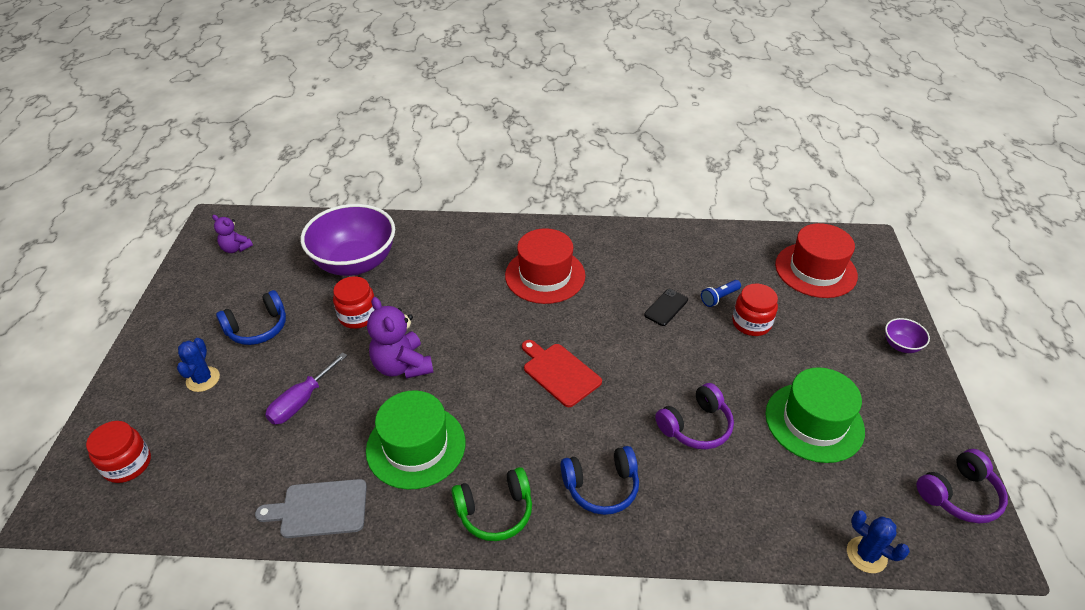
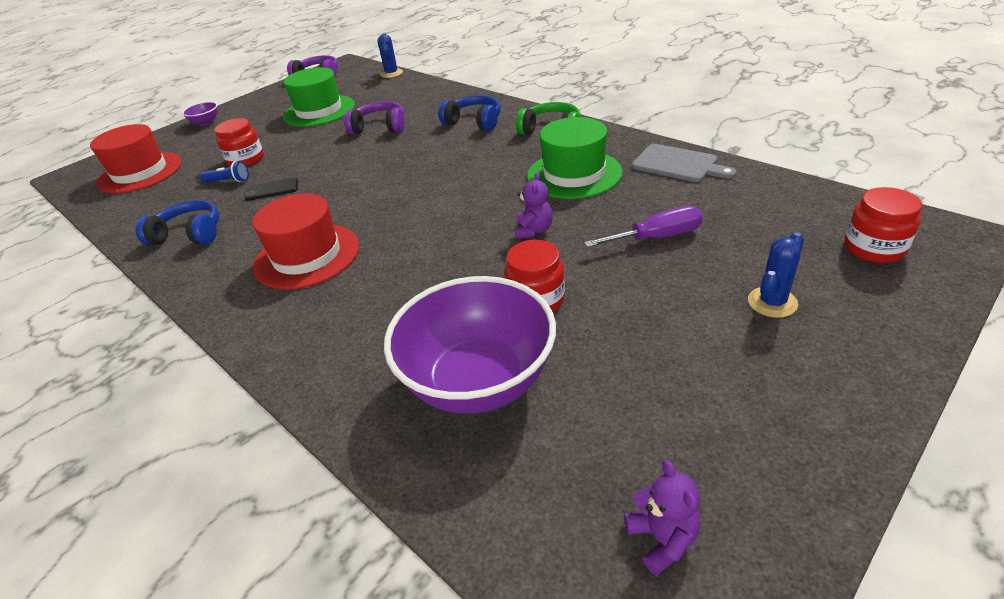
camera: 135 degrees left, 5 degrees down
blue headphones [216,290,286,345] -> blue headphones moved to [135,200,219,245]
purple teddy bear [367,297,433,379] -> purple teddy bear [515,172,553,239], size x0.57
red cutting board [522,340,602,407] -> none

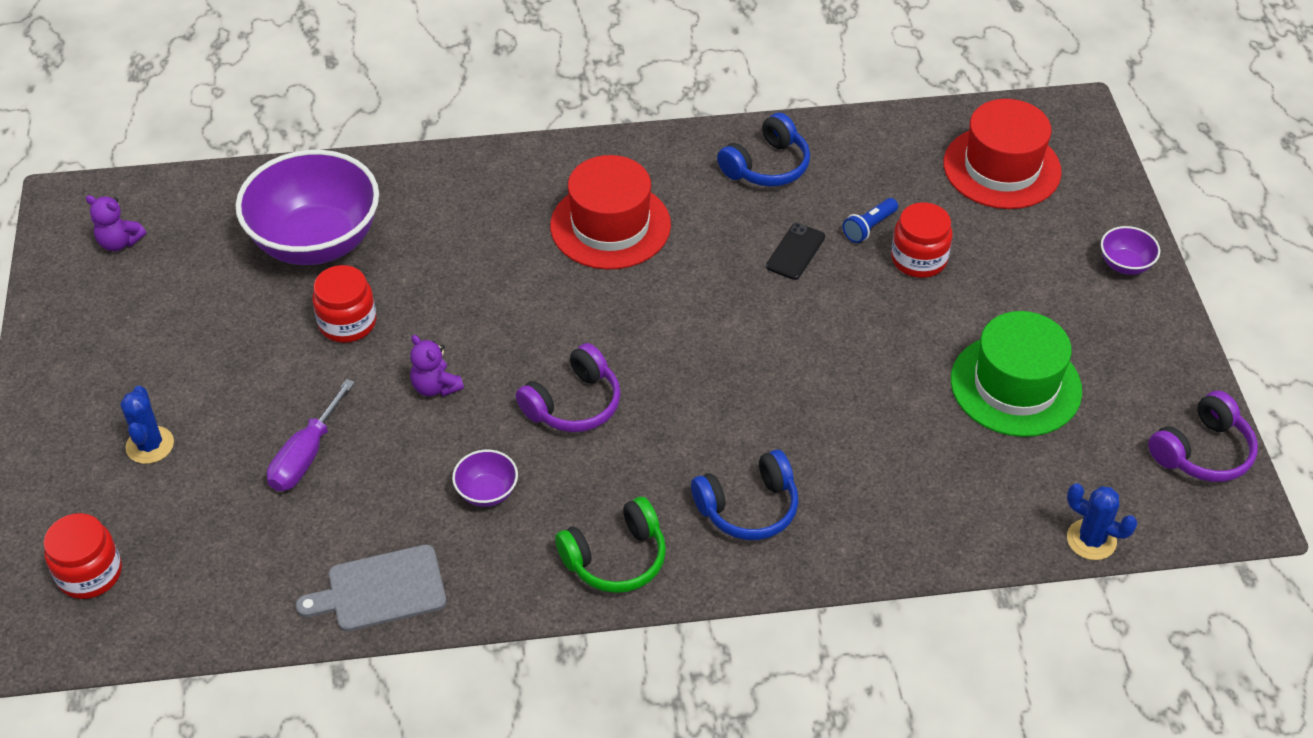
camera: 125 degrees right, 10 degrees up
purple headphones [344,101,404,135] -> purple headphones moved to [516,343,621,432]
green hat [527,117,623,199] -> purple bowl [452,450,518,507]

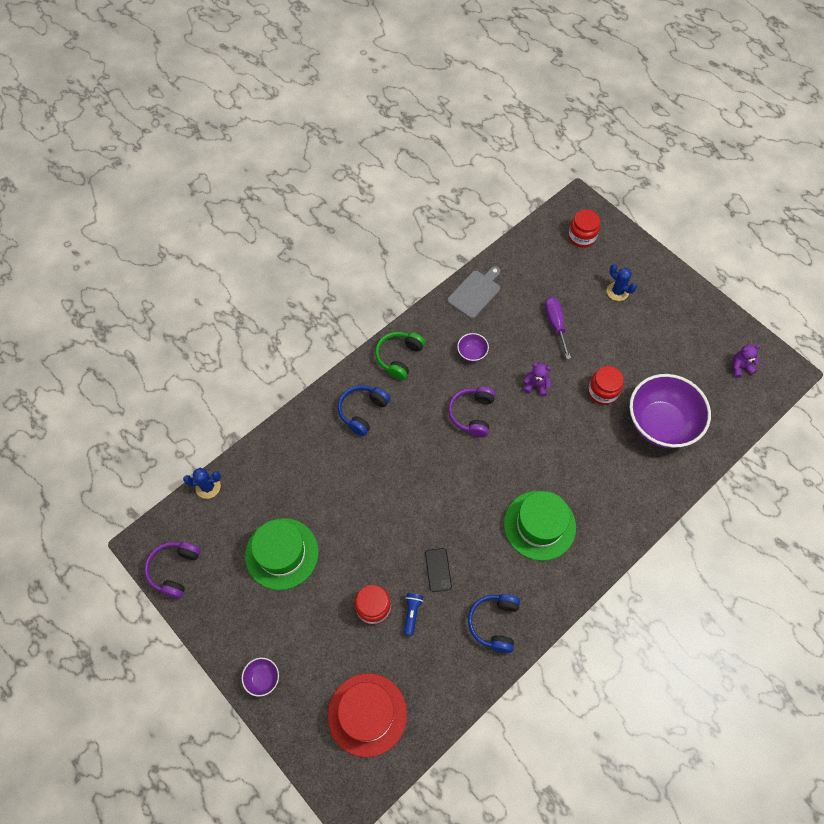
camera: 145 degrees right, 15 degrees up
red hat [550,155,671,269] -> green hat [504,491,576,561]

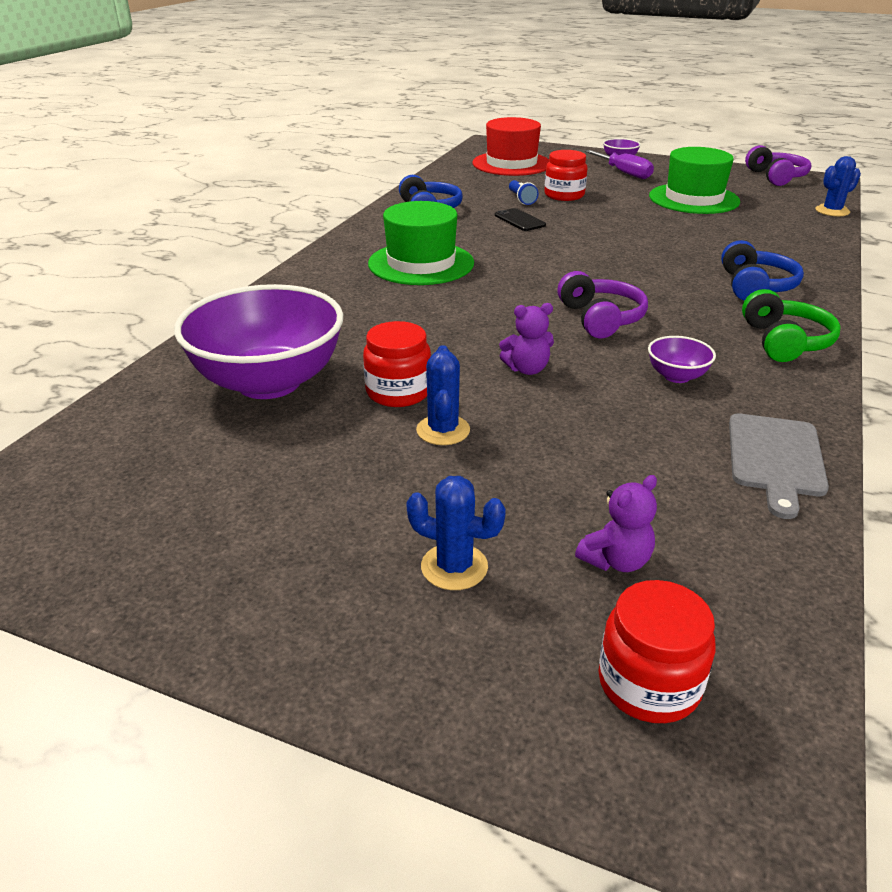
camera: 155 degrees right, 30 degrees down
purple screwdriver [545,297,571,359] -> purple screwdriver moved to [585,150,654,179]
purple teddy bear [733,344,761,378] -> purple teddy bear moved to [575,475,657,572]
none -> blue cactus [416,345,470,445]

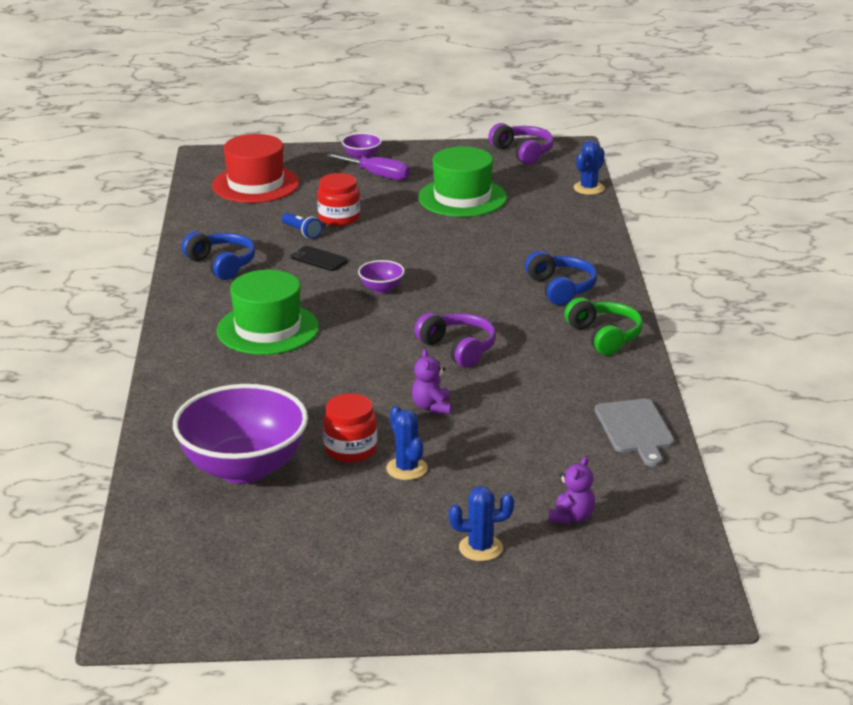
camera: 25 degrees left, 5 degrees down
purple teddy bear [499,303,554,375] -> purple teddy bear turned 120 degrees clockwise [412,349,451,414]
red jar [598,580,716,723] -> none
purple bowl [648,336,716,383] -> purple bowl moved to [358,260,405,293]

